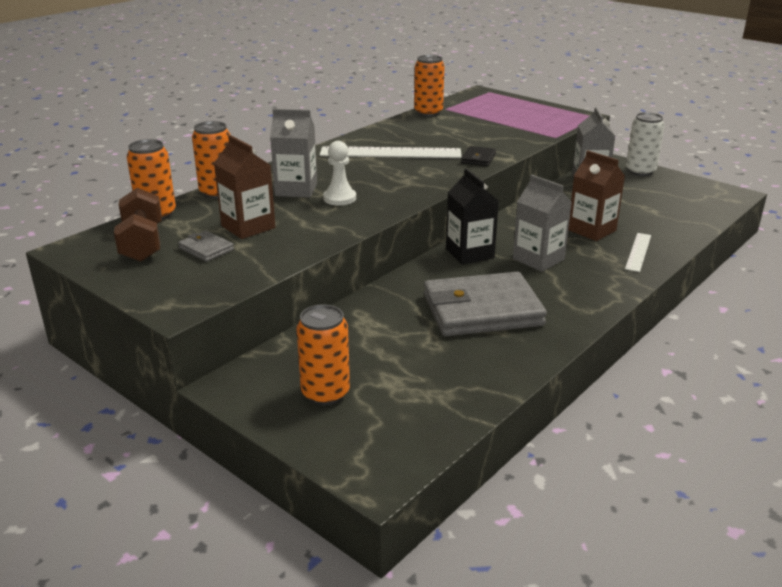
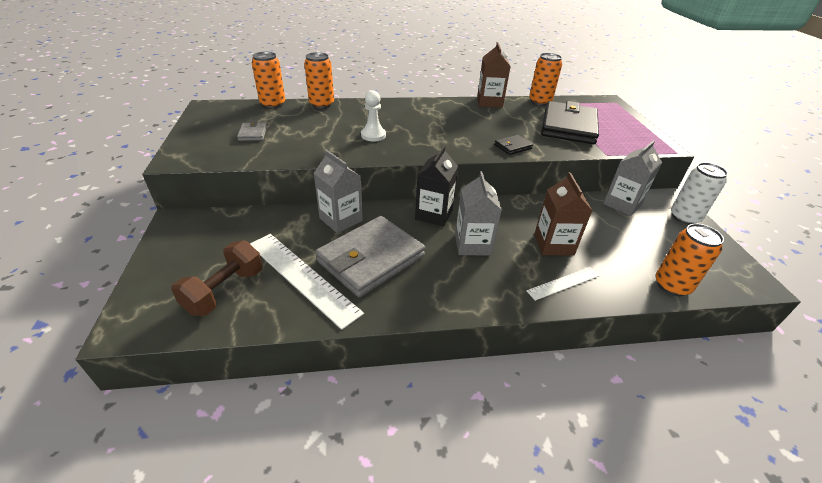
camera: 40 degrees right, 10 degrees up
brown dumbbell [114,188,162,262] -> brown dumbbell moved to [171,240,263,316]
brown carton [214,135,275,239] -> brown carton moved to [477,42,511,108]
grey carton [270,109,317,198] -> grey carton moved to [314,150,363,233]
orange can [296,304,350,405] -> orange can moved to [655,223,724,296]
white ruler [319,146,462,158] -> white ruler moved to [250,234,364,330]
grey wallet [424,272,547,336] -> grey wallet turned 75 degrees counterclockwise [315,216,425,297]
none -> black wallet [541,101,599,144]

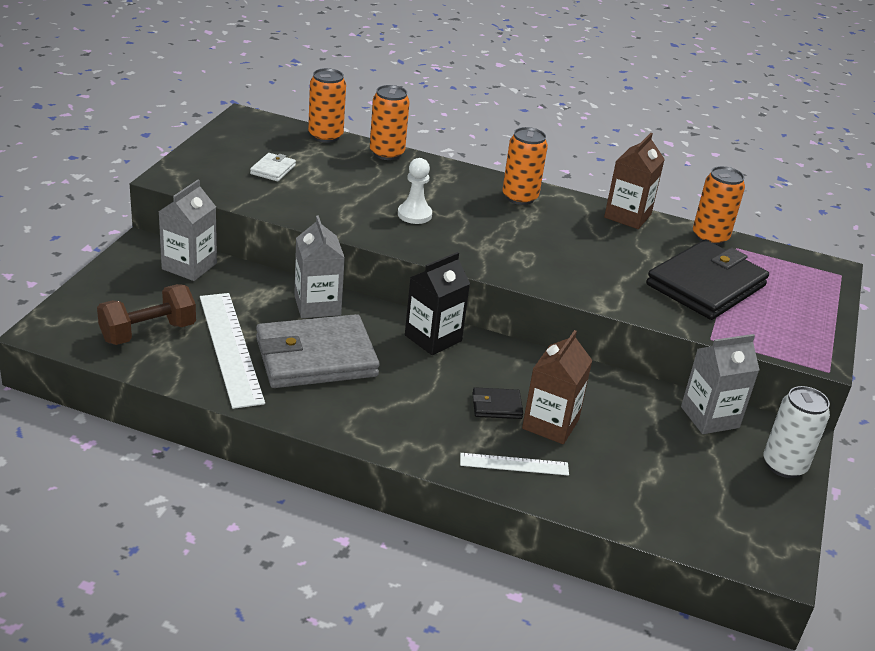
camera: 25 degrees right, 5 degrees down
grey wallet [237,121,267,141] -> white wallet [250,153,296,181]
grey carton [455,171,502,256] -> grey carton moved to [159,180,217,281]
black wallet [494,135,533,155] -> black wallet moved to [472,387,523,419]
orange can [655,223,724,296] -> orange can moved to [502,127,548,205]

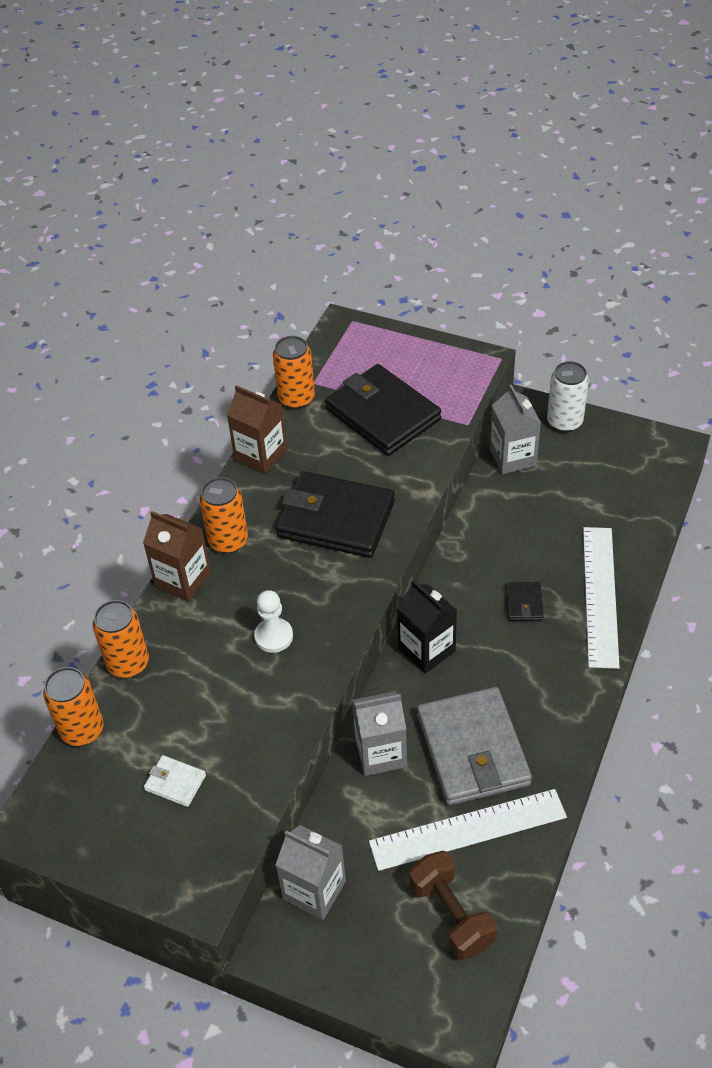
camera: 80 degrees left, 15 degrees up
white ruler [460,453,569,476] -> white ruler [583,527,620,669], size x1.87
brown carton [522,330,593,444] -> brown carton moved to [143,511,211,602]
none -> black wallet [276,471,395,558]

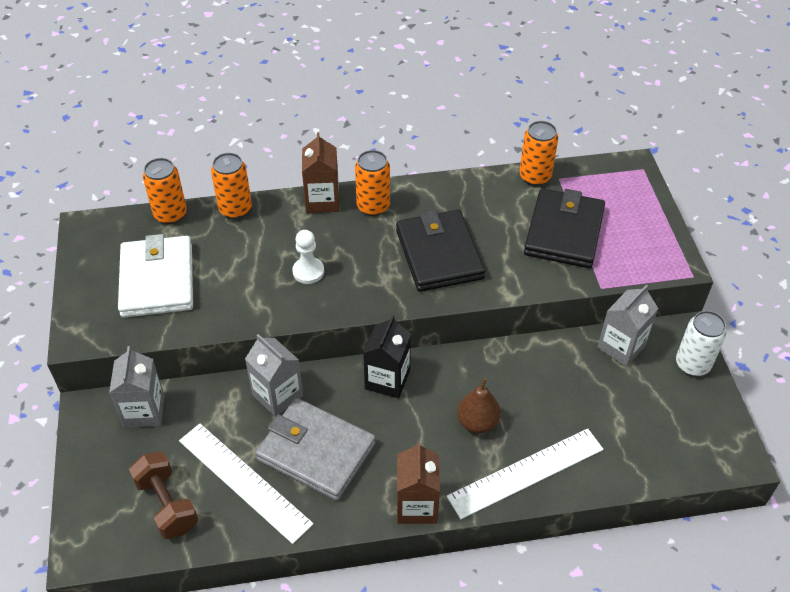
camera: 55 degrees right, 0 degrees up
white wallet [144,755,206,807] -> white wallet [118,234,193,318], size x2.33
brown carton [227,385,287,474] -> brown carton moved to [397,441,440,524]
brown dumbbell [409,851,497,960] -> brown dumbbell turned 60 degrees counterclockwise [129,452,198,539]
grey wallet [417,687,532,805] -> grey wallet turned 75 degrees clockwise [255,398,376,501]
black wallet [506,582,544,621] -> brown pear [457,377,501,433]

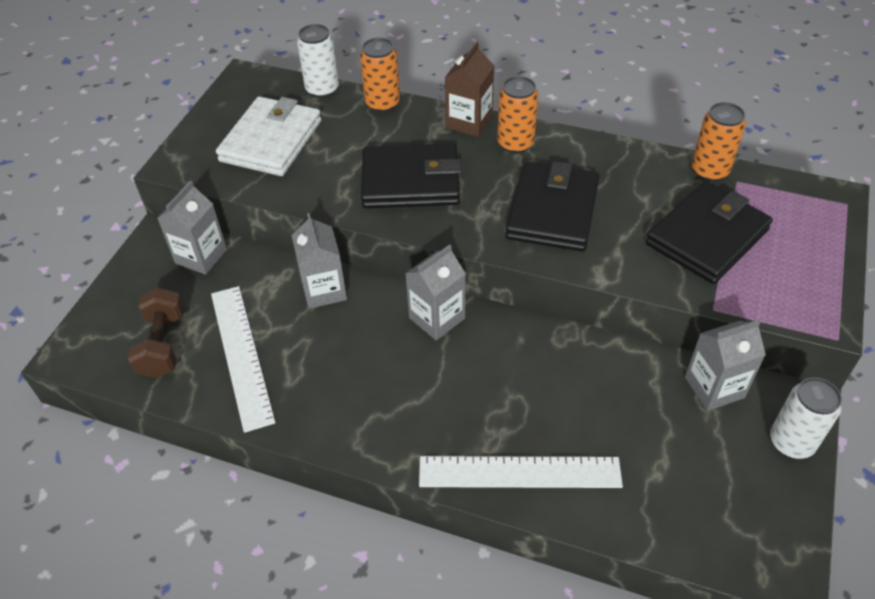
camera: 30 degrees right, 0 degrees up
orange can [143,158,187,224] -> white can [297,24,339,98]
grey wallet [255,398,376,501] -> none
white pawn [292,230,324,284] -> black wallet [361,143,462,208]
black carton [363,315,411,398] -> grey carton [405,244,466,340]
brown carton [397,441,440,524] -> none
brown pear [457,377,501,433] -> none

